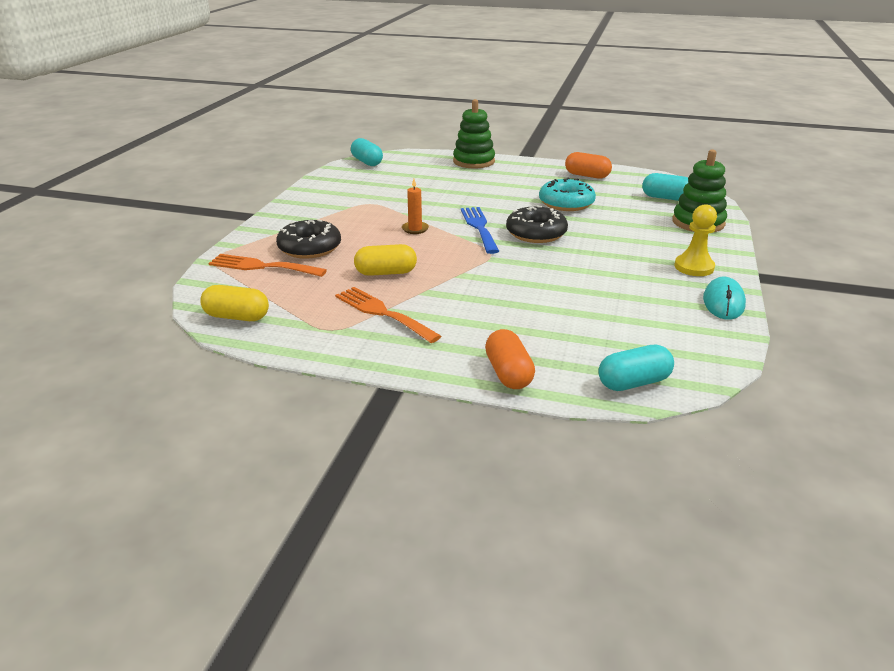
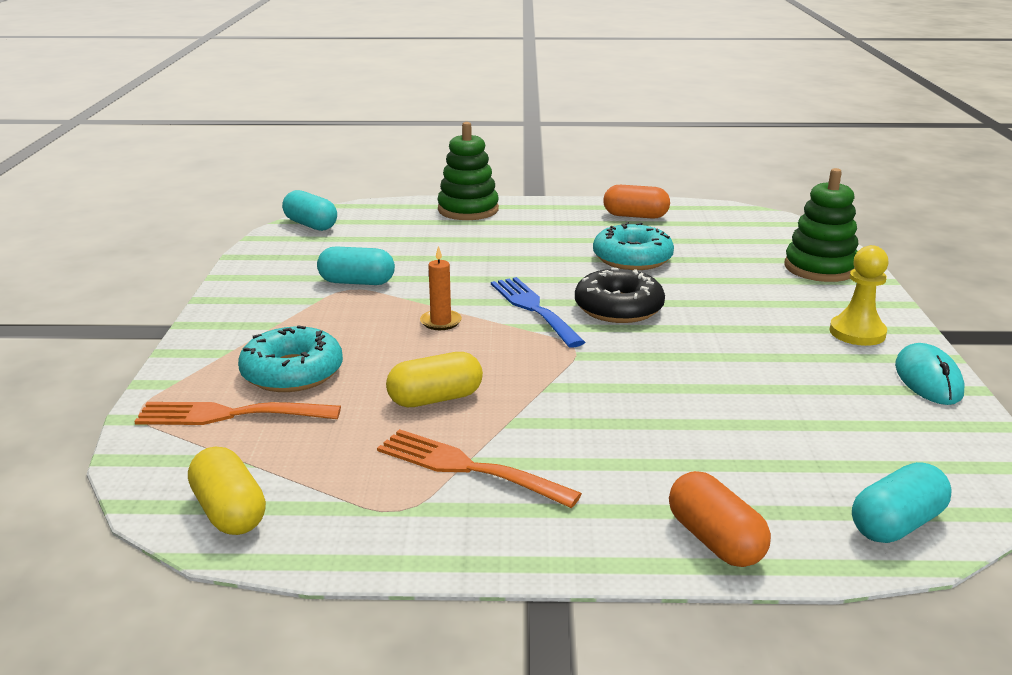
camera: 15 degrees left, 5 degrees down
yellow capsule [200,285,269,321] -> yellow capsule turned 60 degrees clockwise [188,447,266,535]
black donut [276,219,341,259] -> turquoise donut [238,325,343,392]
turquoise capsule [642,173,688,201] -> turquoise capsule moved to [317,246,395,285]

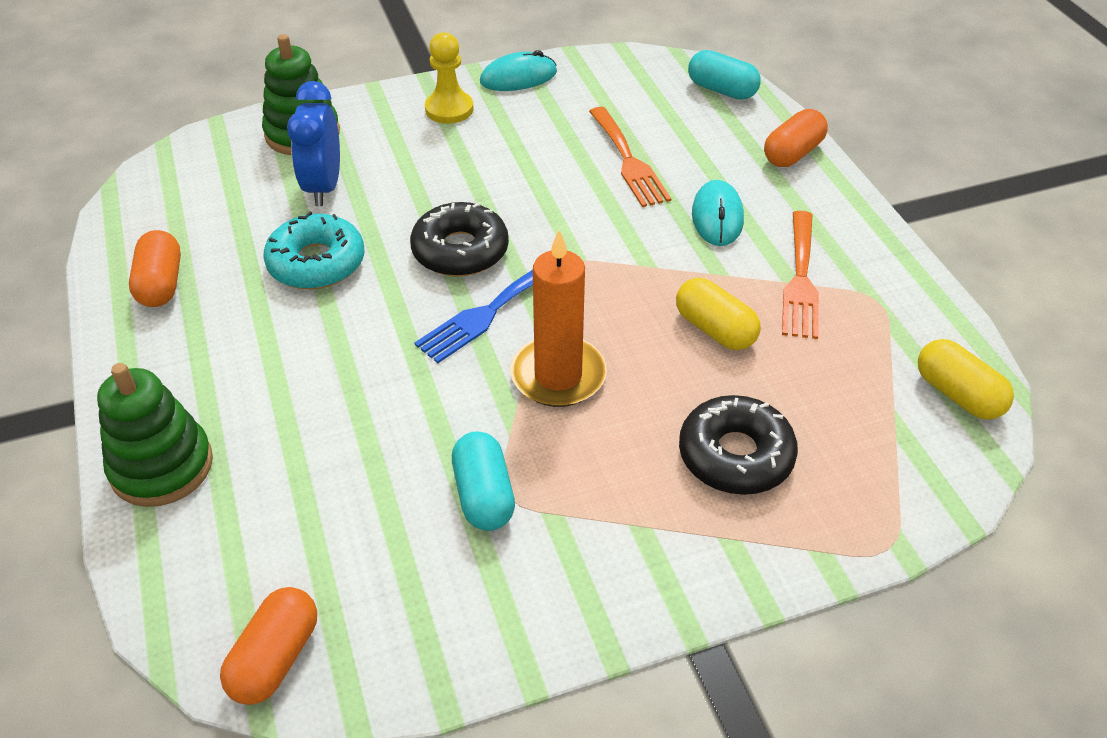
camera: 110 degrees left, 20 degrees up
orange fork [134,402,341,425] -> orange fork moved to [589,107,671,207]
yellow capsule [188,447,266,535] -> yellow capsule turned 75 degrees counterclockwise [918,339,1014,420]
turquoise donut [238,325,343,392] -> black donut [679,395,798,495]
turquoise capsule [282,190,337,231] -> orange capsule [220,587,317,705]
orange candle [420,246,462,330] -> orange candle [510,230,607,407], size x1.95
none -> blue clock [287,81,340,206]
none -> turquoise mouse [692,180,744,246]

